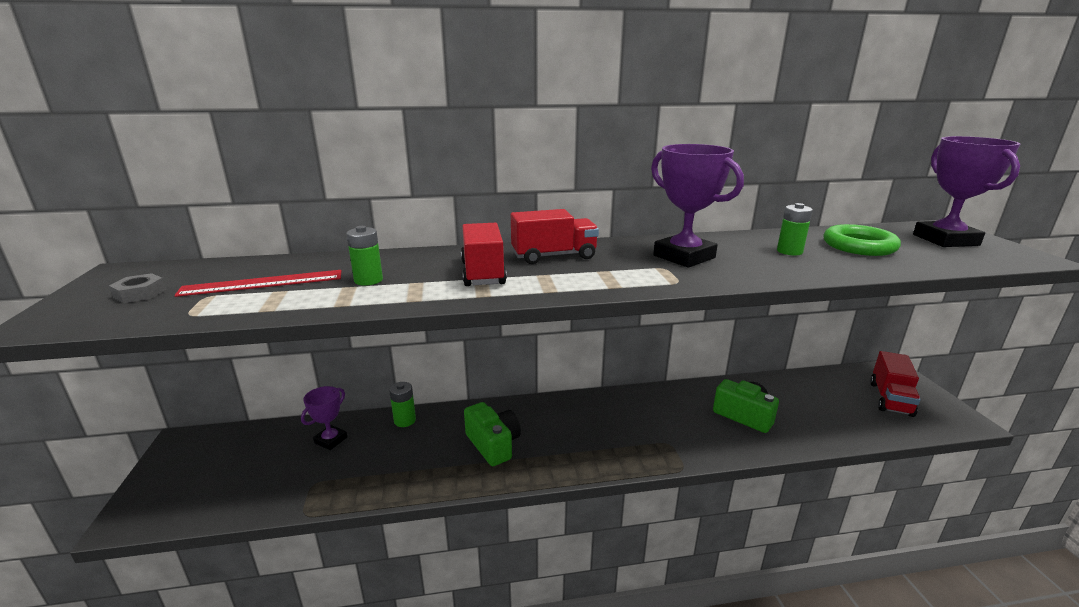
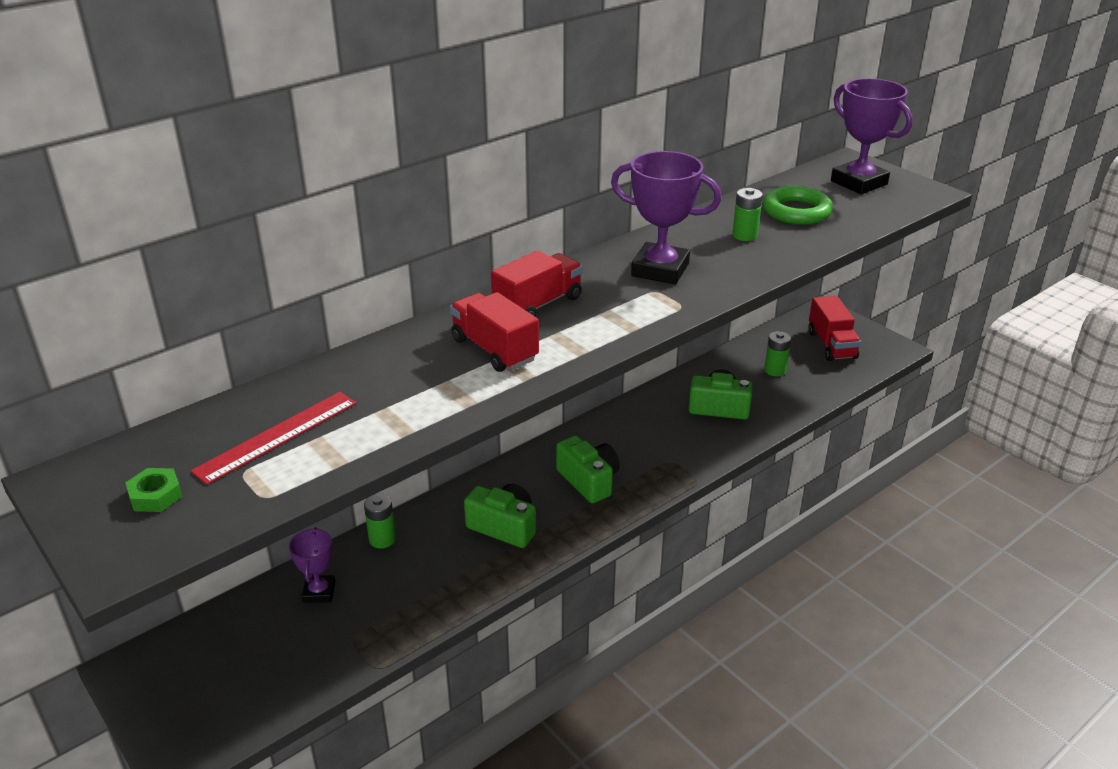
camera: 30 degrees left, 10 degrees up
grey nut [109,273,166,303] -> green nut [126,468,183,512]
green battery [346,226,383,286] -> green battery moved to [764,331,791,376]
none -> green camera [556,435,620,504]

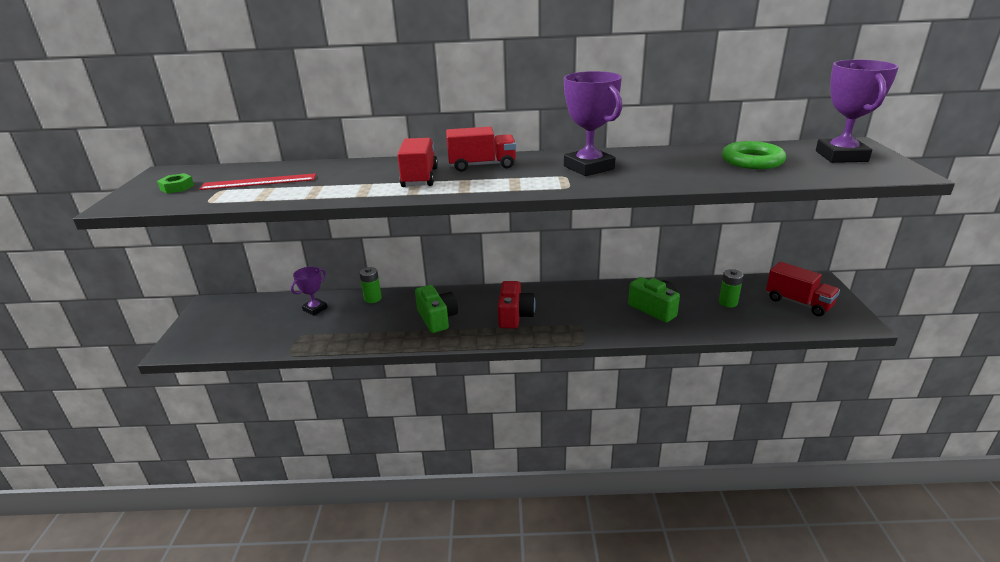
camera: 40 degrees right, 5 degrees down
green camera [556,435,620,504] -> red camera [498,281,536,328]
green battery [732,188,763,241] -> none
red truck [808,296,861,361] -> red truck turned 75 degrees counterclockwise [766,262,840,316]

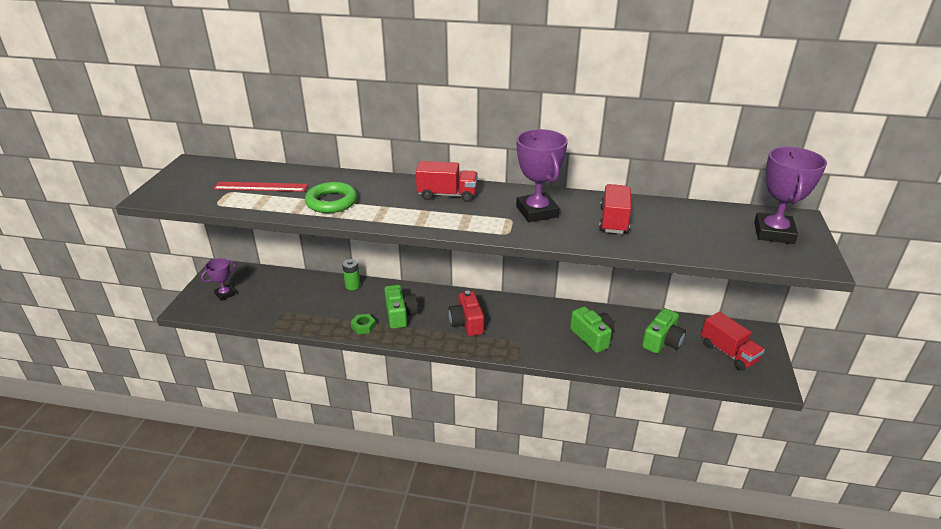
camera: 10 degrees right, 5 degrees up
green nut [157,173,194,194] -> green nut moved to [351,314,376,334]
purple trophy [291,267,328,316] -> purple trophy moved to [201,258,236,301]
red truck [397,138,438,187] -> red truck moved to [599,184,631,234]
red camera [498,281,536,328] -> red camera turned 150 degrees clockwise [448,291,484,336]
green battery [719,269,743,307] -> green camera [642,308,686,354]
green ring [722,141,786,169] -> green ring moved to [305,182,357,213]

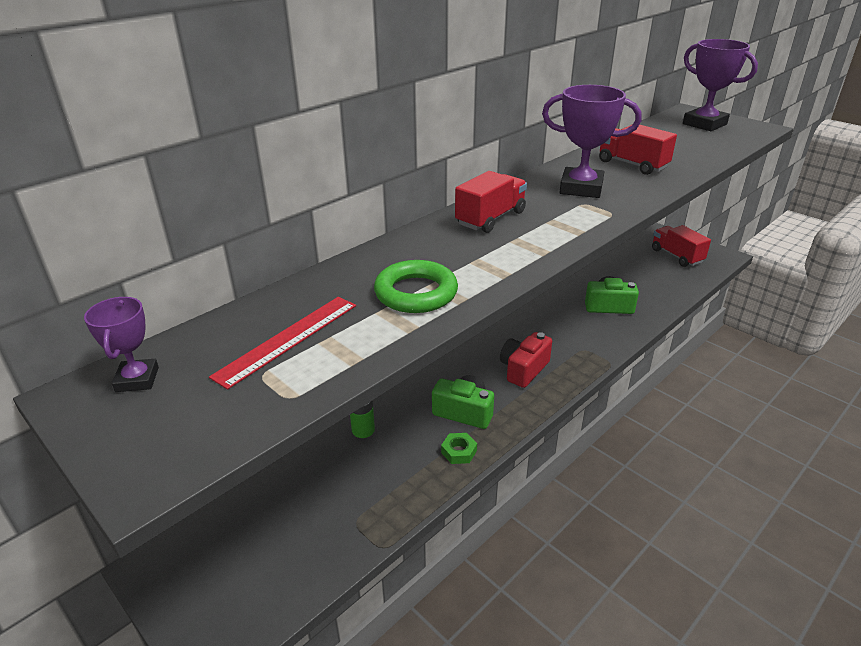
camera: 55 degrees left, 0 degrees up
purple trophy [201,258,236,301] -> purple trophy moved to [84,297,159,392]
red camera [448,291,484,336] -> red camera turned 105 degrees clockwise [500,332,552,388]
green camera [642,308,686,354] -> none
red truck [701,312,765,371] -> red truck turned 120 degrees counterclockwise [652,225,711,267]

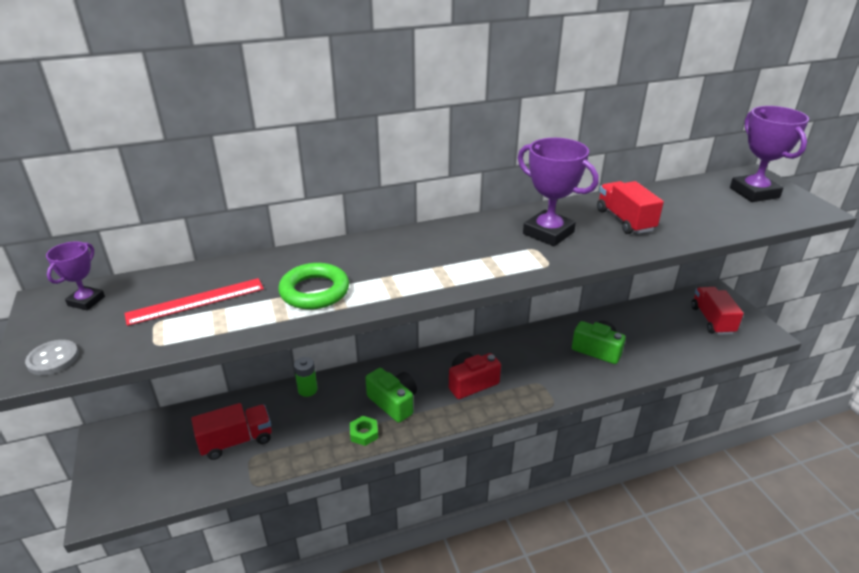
camera: 25 degrees right, 0 degrees up
red truck [455,171,527,233] -> red truck moved to [191,403,272,460]
none -> grey button [25,340,79,375]

